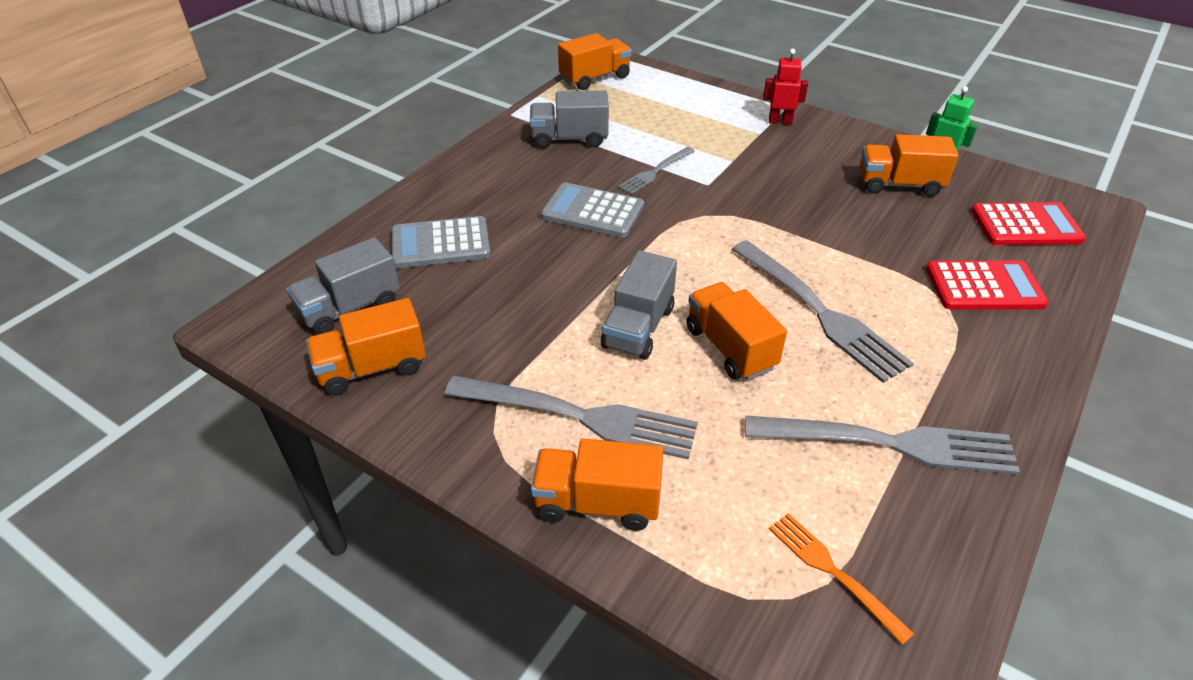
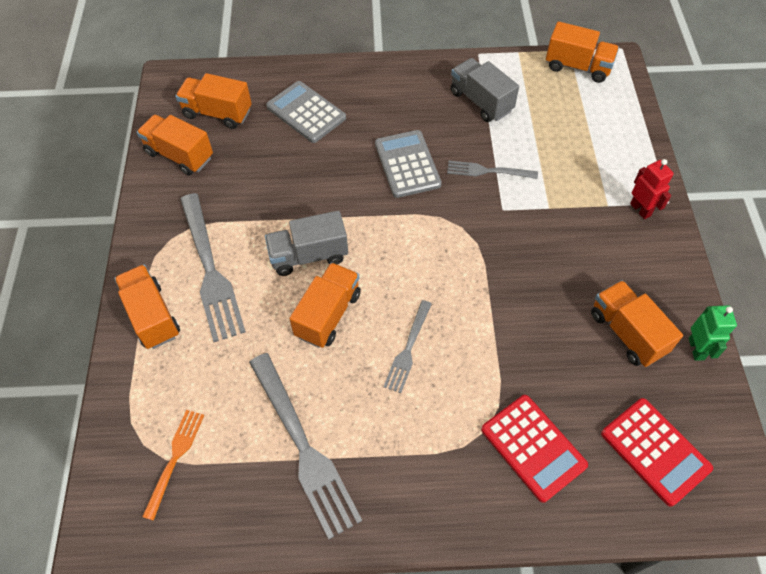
camera: 55 degrees right, 15 degrees up
grey truck [287,237,400,334] -> orange truck [175,73,252,129]
grey fork [732,240,914,383] -> grey fork [383,300,432,393], size x0.55

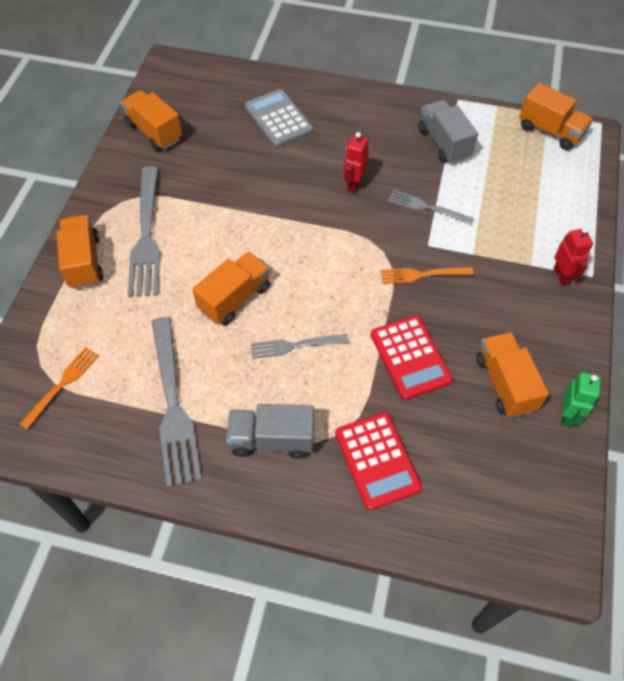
camera: 15 degrees right, 0 degrees up
orange truck [175,73,252,129] -> none
grey truck [265,211,348,276] -> grey truck moved to [226,404,314,459]
grey calculator [375,130,442,198] -> red robot [344,132,369,193]
grey fork [383,300,432,393] -> grey fork turned 45 degrees clockwise [251,334,349,359]
red calculator [601,398,713,507] -> red calculator moved to [371,315,453,400]
none -> orange fork [381,267,474,284]

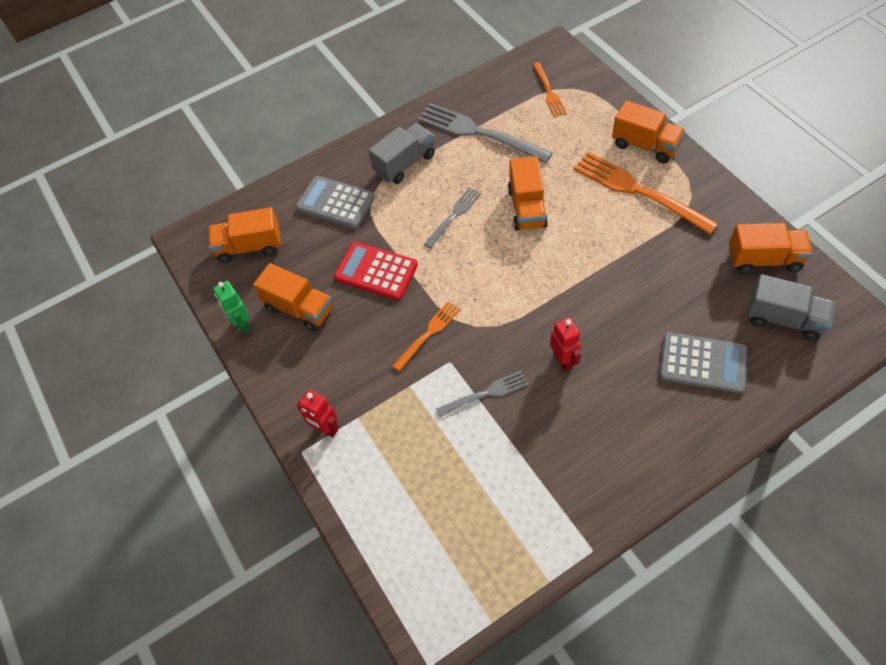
camera: 140 degrees right, 0 degrees up
grey fork [128,166,160,297] -> orange fork [574,152,719,234]
red calculator [335,412,422,511] -> grey calculator [296,176,375,229]
grey truck [419,100,478,164] -> grey truck moved to [747,274,835,341]
orange truck [519,83,593,150] -> orange truck moved to [208,207,281,263]

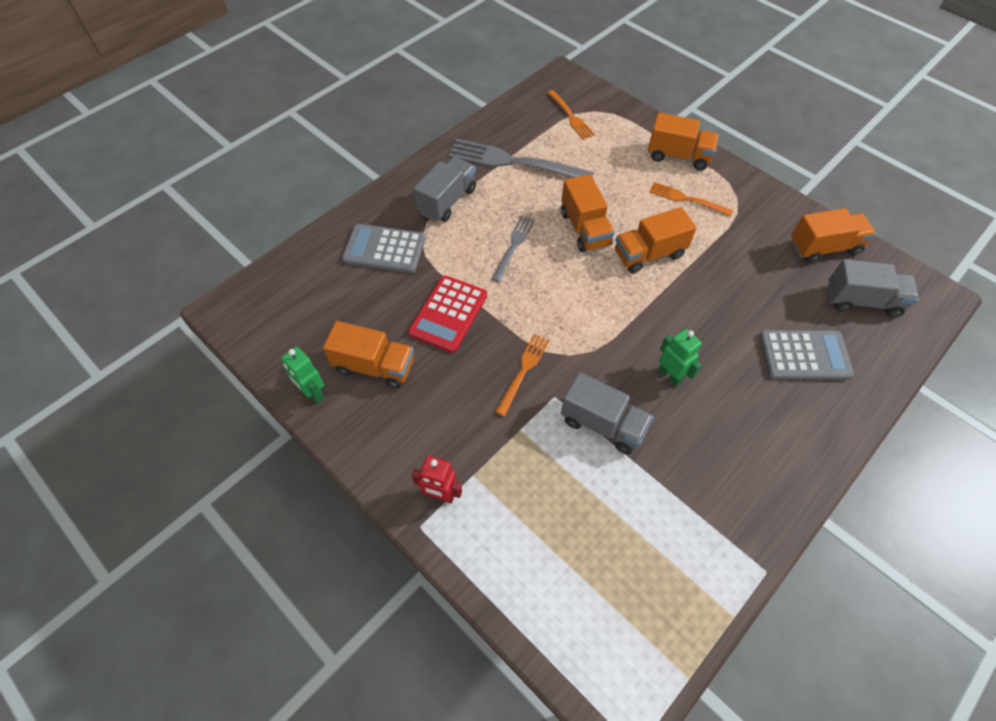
camera: 20 degrees left, 0 degrees up
orange truck [208,207,281,263] -> orange truck moved to [615,207,697,273]
red calculator [334,242,418,300] -> red calculator turned 75 degrees counterclockwise [408,275,487,353]
grey fork [436,370,529,417] -> grey truck [561,372,654,455]
red robot [550,317,581,371] -> green robot [659,329,702,386]
orange fork [574,152,719,234] -> orange fork [649,182,733,217], size x0.55

